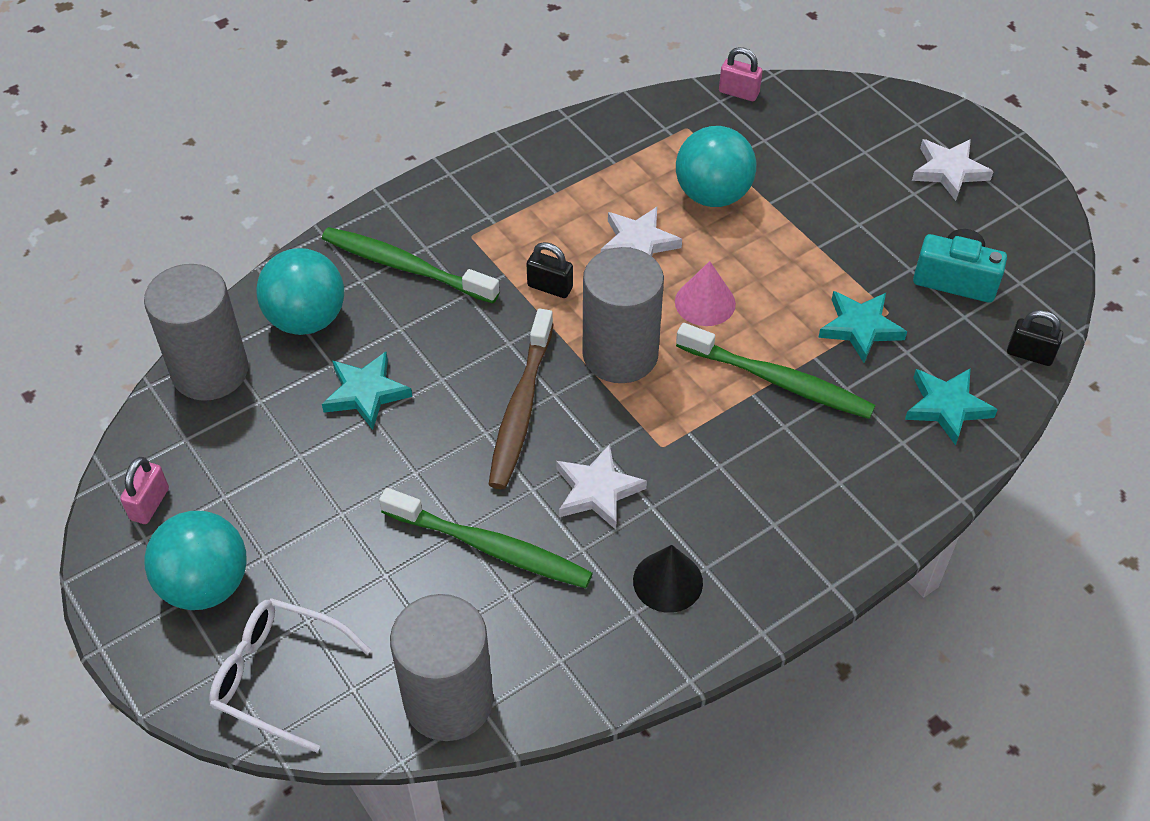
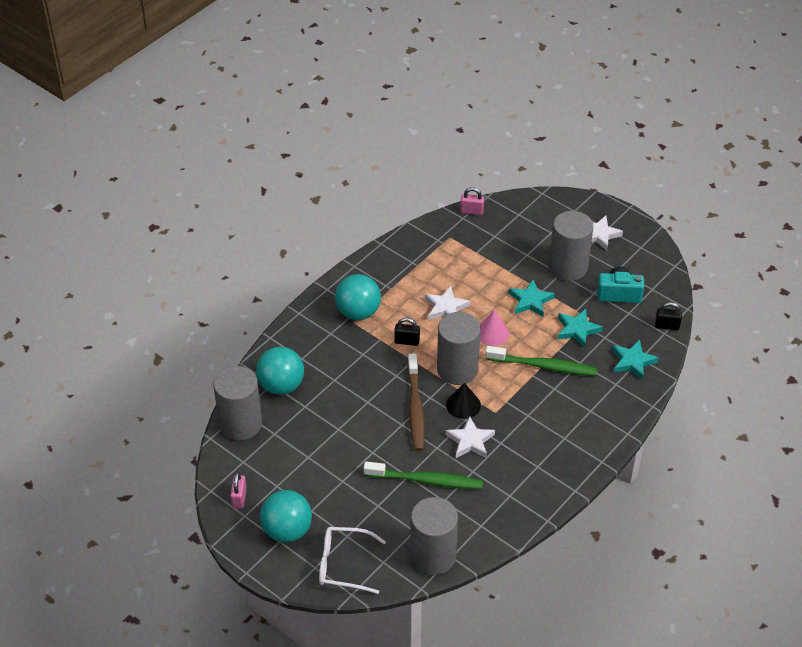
camera: 15 degrees left, 5 degrees down
green toothbrush [322,227,500,304] -> none
turquoise star [322,351,412,430] -> turquoise star moved to [509,279,555,317]
black cone [633,545,703,613] -> black cone moved to [446,383,481,419]
turquoise ball [676,126,756,207] -> turquoise ball moved to [335,274,381,320]
none -> grey cylinder [549,211,593,281]

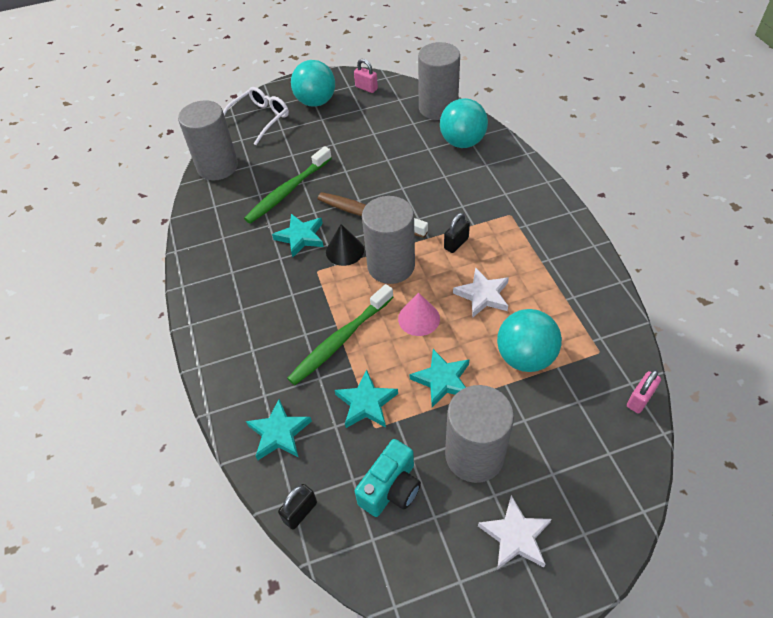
camera: 125 degrees right, 5 degrees up
turquoise ball [335,274,381,320] -> turquoise ball moved to [497,309,562,372]
white star [445,417,495,458] -> turquoise star [272,214,324,257]

